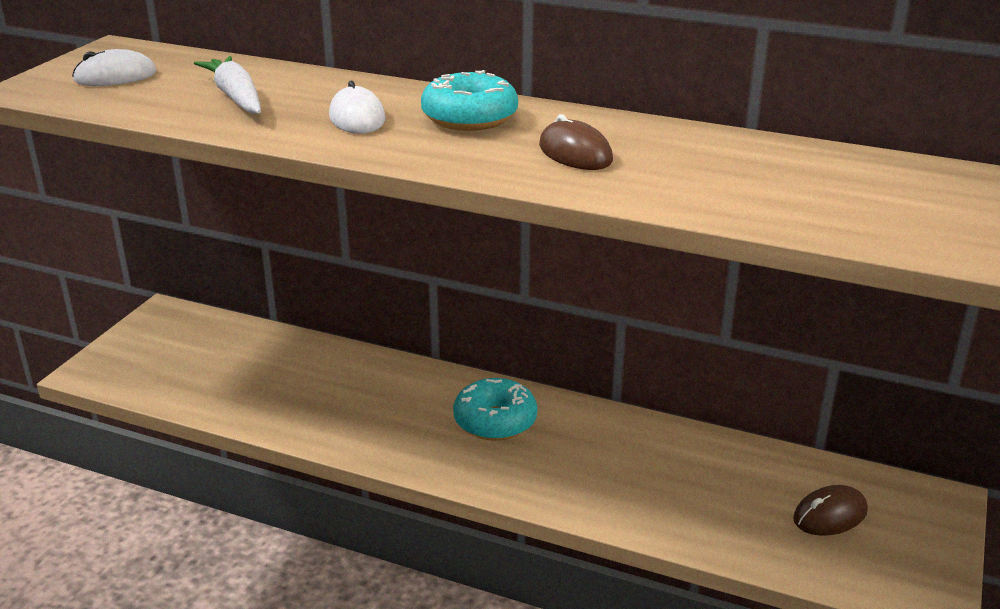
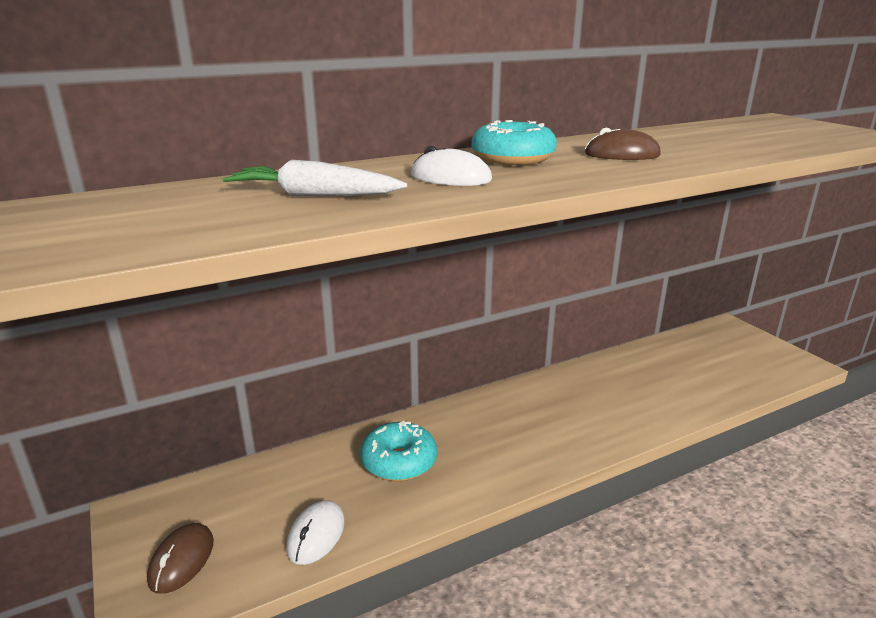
camera: 50 degrees left, 5 degrees down
white mouse [72,49,156,86] -> white mouse moved to [286,500,345,565]
turquoise donut [453,378,538,441] -> turquoise donut moved to [360,421,437,481]
brown mouse [793,485,868,536] -> brown mouse moved to [147,523,214,594]

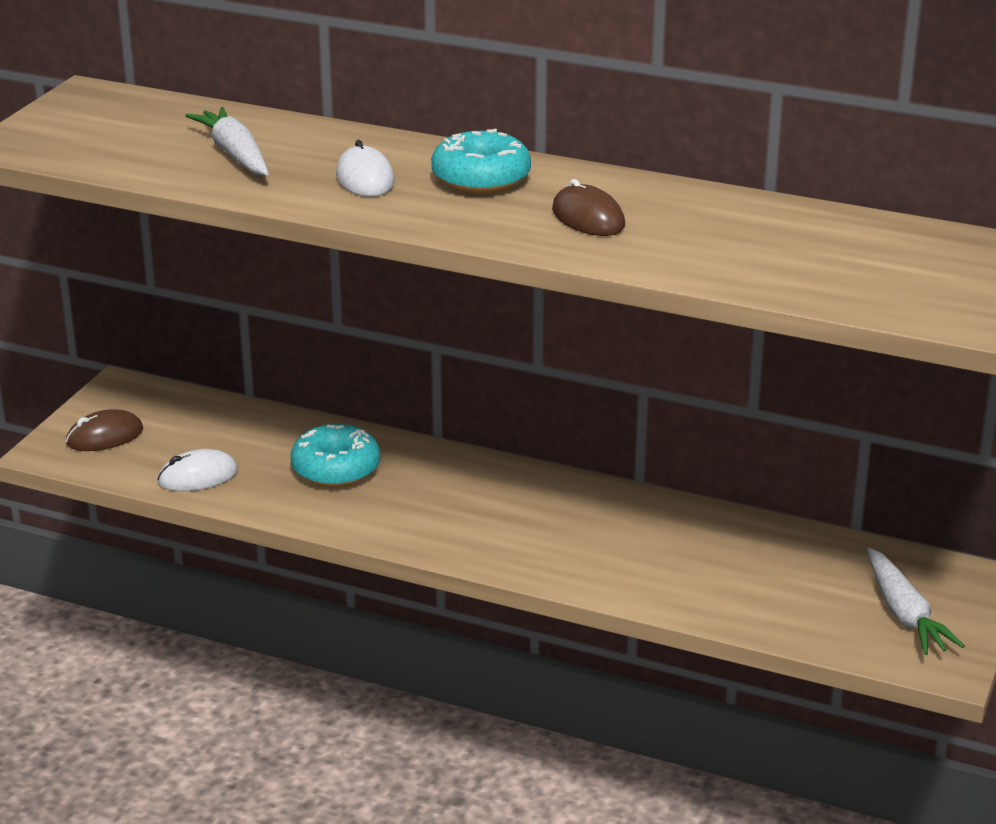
camera: 50 degrees right, 5 degrees up
none -> white carrot [867,548,965,655]

